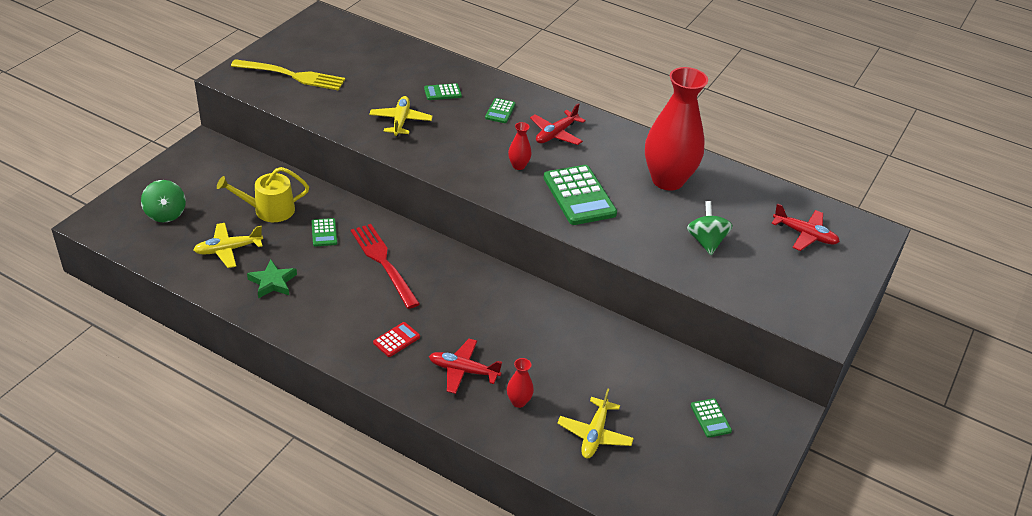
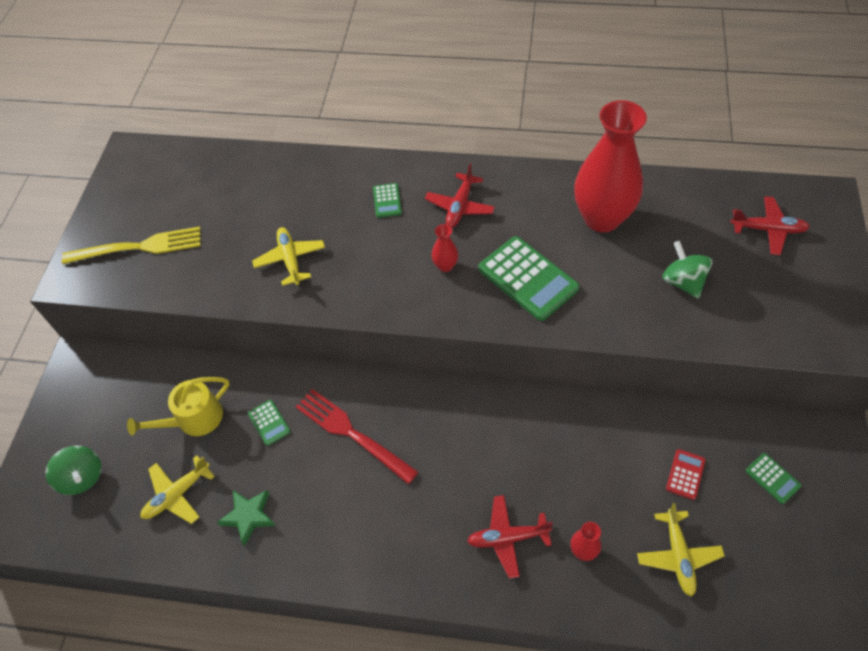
camera: 15 degrees left, 15 degrees up
red calculator [373,322,420,357] -> red calculator moved to [666,449,705,500]
green calculator [424,83,462,100] -> none

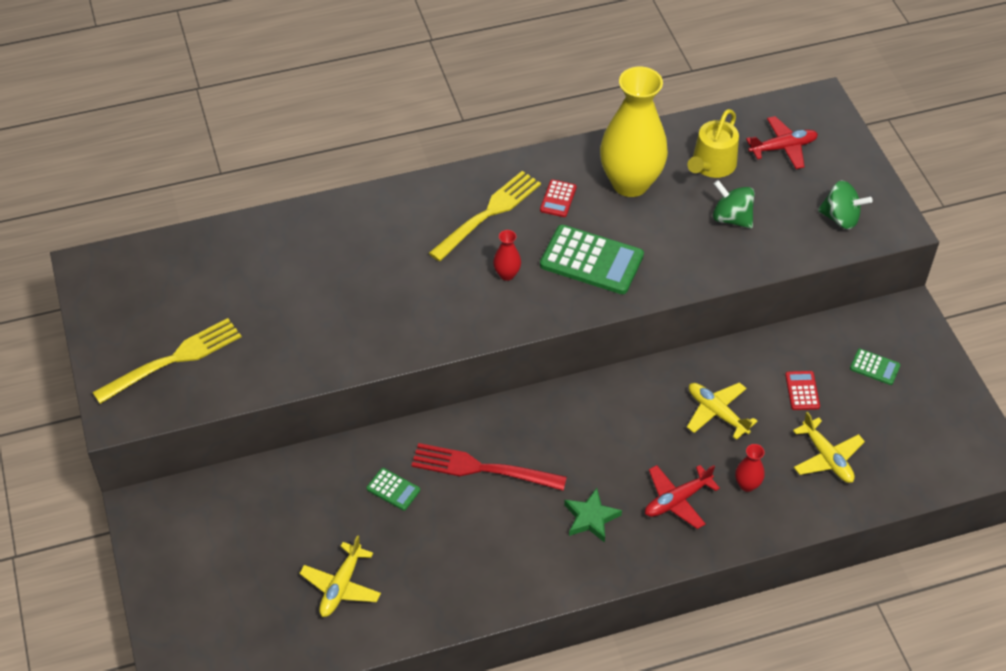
camera: 30 degrees left, 5 degrees down
green spinning top [45,446,101,495] -> green spinning top moved to [818,181,873,229]
yellow watering can [127,377,229,436] -> yellow watering can moved to [688,109,739,178]
green star [217,490,276,546] -> green star moved to [564,488,622,543]
yellow plane [252,227,325,286] -> yellow plane moved to [687,382,758,440]
green calculator [373,183,402,218] -> none
red plane [425,163,495,228] -> yellow fork [429,171,541,261]
red vase [574,100,647,232] -> yellow vase [600,67,668,197]
none -> red calculator [540,179,577,217]

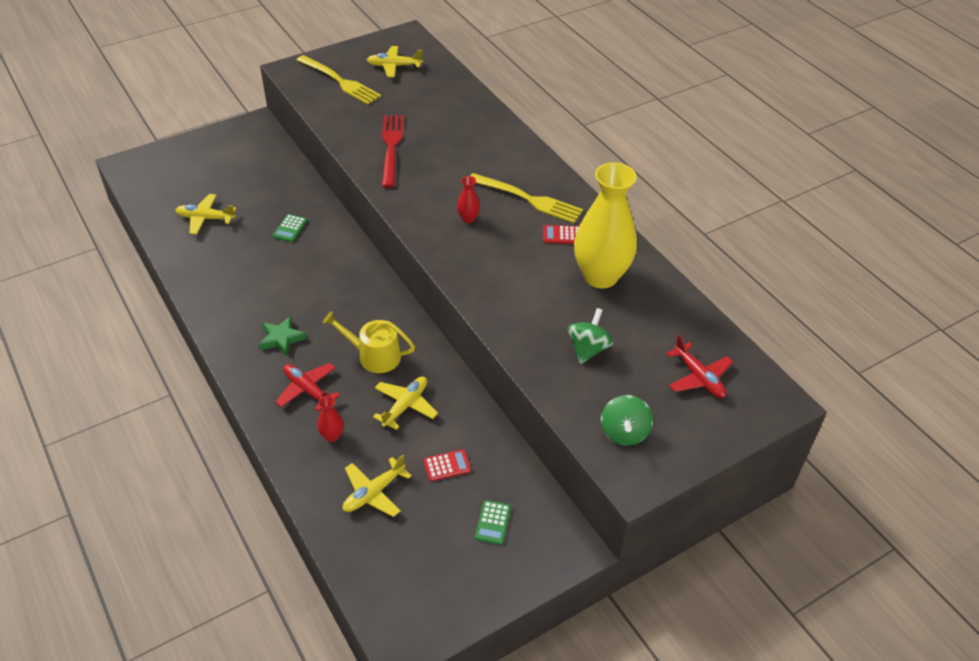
camera: 75 degrees right, 5 degrees down
red fork [411,443,567,491] -> red fork moved to [382,115,404,188]
green calculator [540,225,644,294] -> none
yellow watering can [688,109,739,178] -> yellow watering can moved to [323,311,415,373]
none -> yellow plane [367,46,423,77]

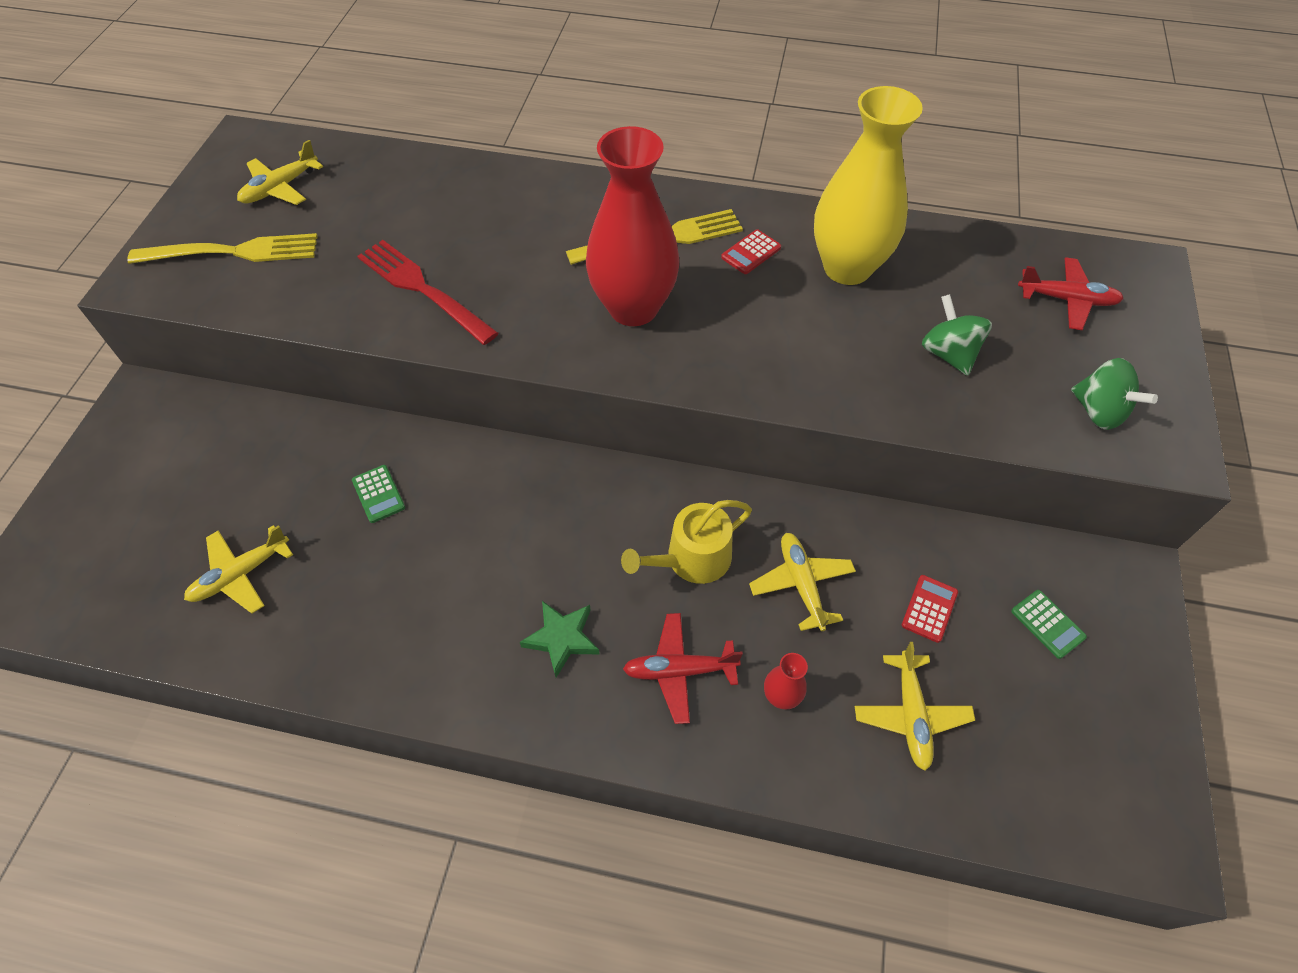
camera: 45 degrees left, 10 degrees up
red vase [457,176,480,223] -> red vase [586,126,680,326], size x2.50

